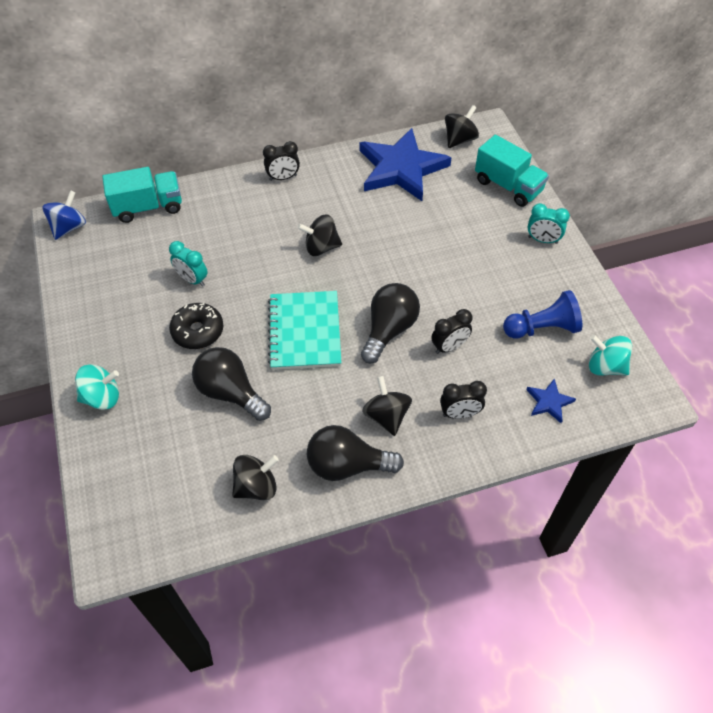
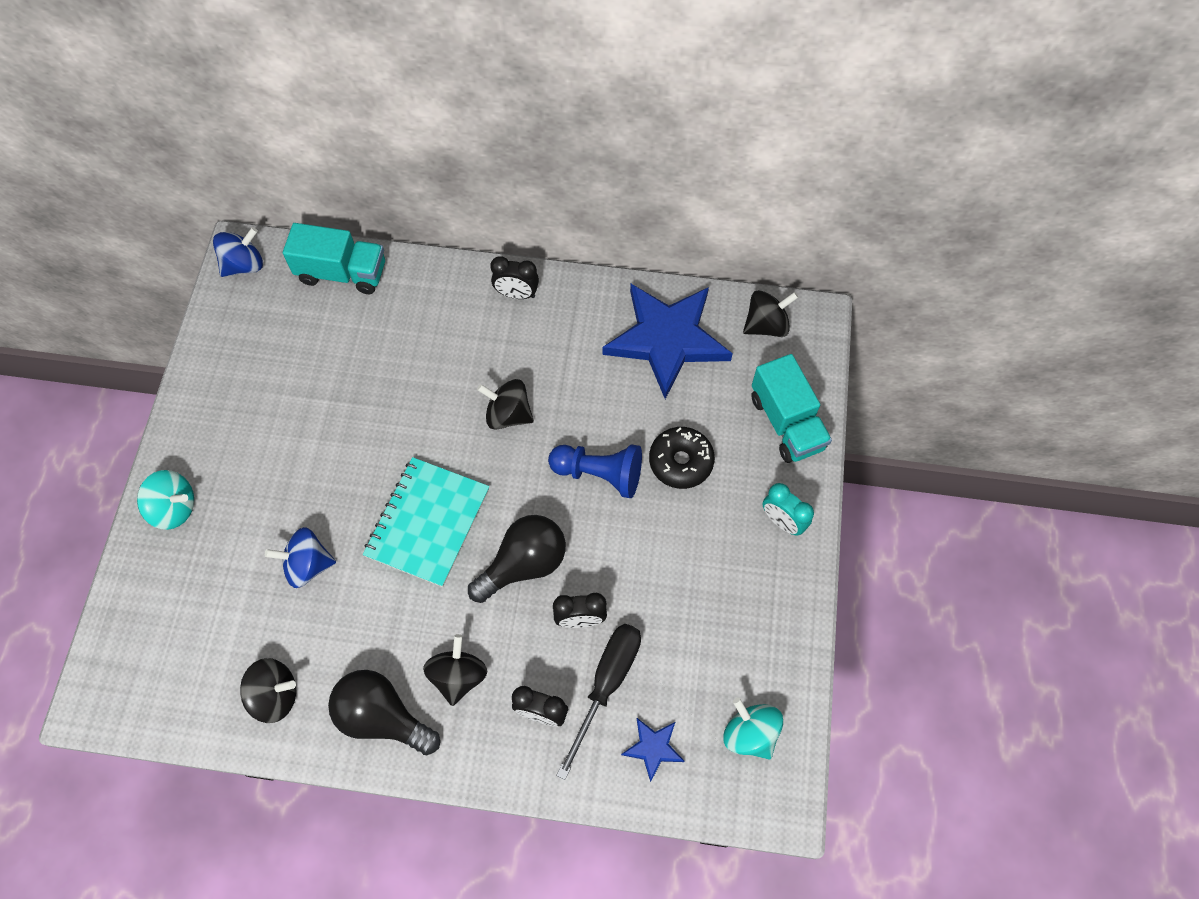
camera: 25 degrees right, 10 degrees up
turquoise clock [169,241,208,287] -> none
black donut [169,303,223,349] -> black donut moved to [649,427,715,489]
black light bulb [192,347,271,421] -> blue spinning top [265,527,336,588]
blue pawn [503,290,582,339] -> blue pawn moved to [548,444,642,498]
none -> black screwdriver [556,624,641,780]

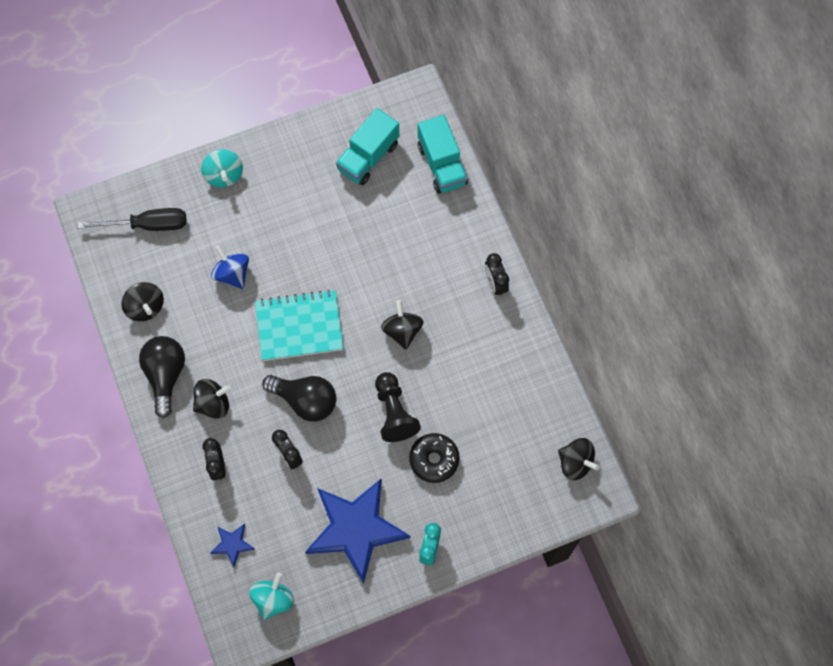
camera: 60 degrees right, 5 degrees up
blue spinning top [213,227,263,277] -> none
blue pawn [548,444,642,498] -> black pawn [375,372,421,442]
black screwdriver [556,624,641,780] -> black screwdriver moved to [78,208,187,231]
blue star [602,284,733,399] -> blue star moved to [305,479,410,584]
turquoise truck [751,354,832,463] -> turquoise truck moved to [336,108,399,185]

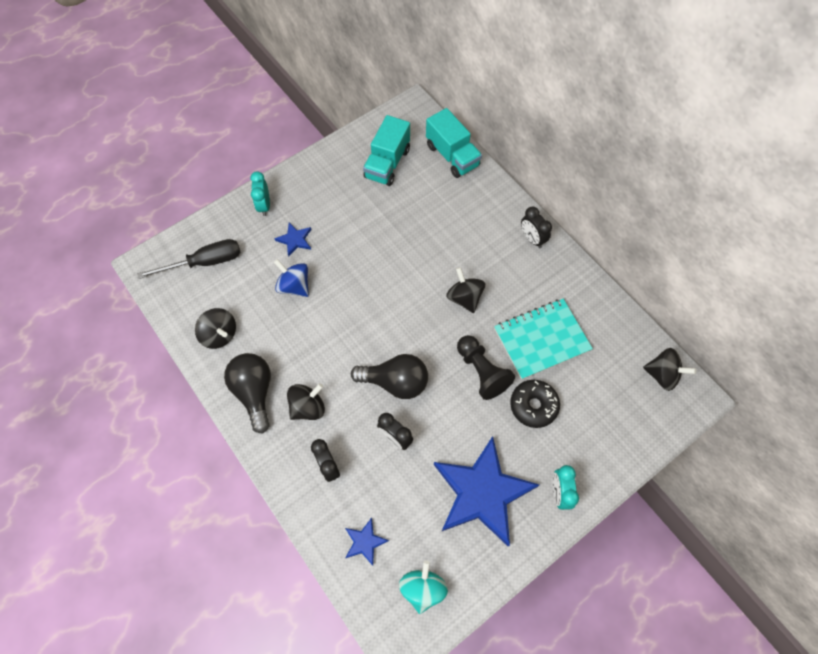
camera: 15 degrees left, 5 degrees down
turquoise spinning top [201,149,243,187] -> turquoise clock [250,171,270,216]
turquoise notebook [255,290,343,361] -> turquoise notebook moved to [494,299,593,380]
none -> blue star [274,222,312,257]

